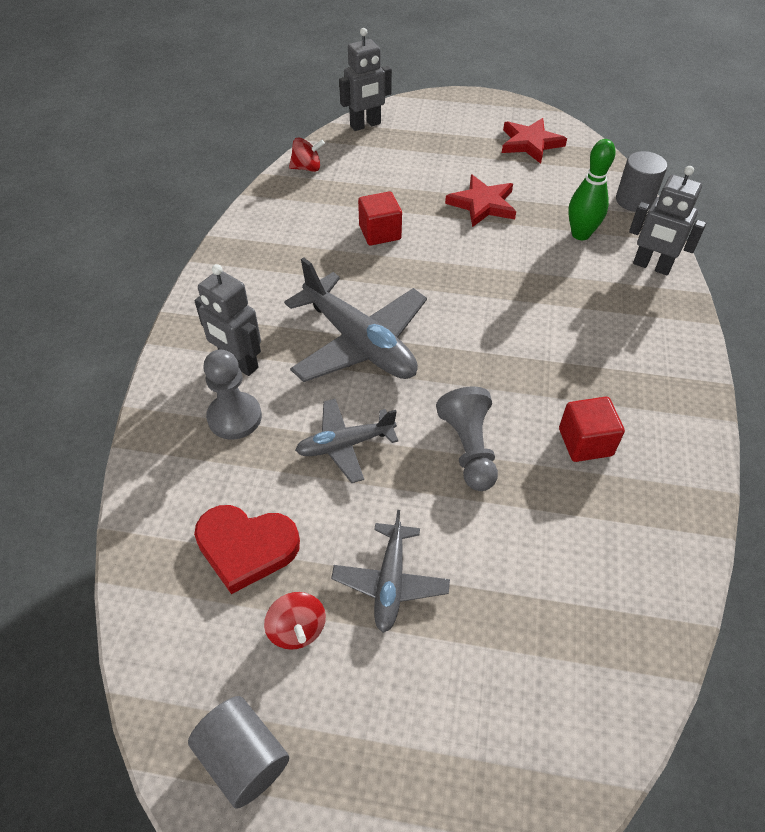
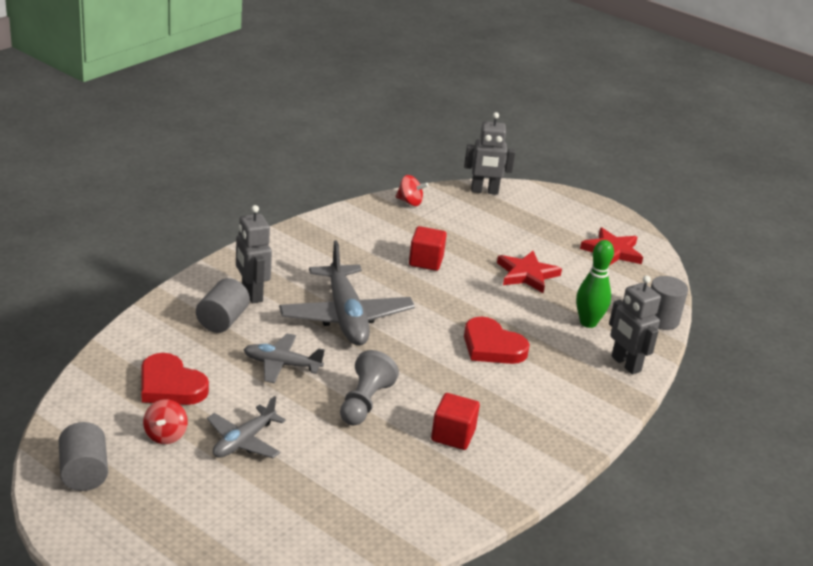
camera: 25 degrees right, 20 degrees down
grey pawn [203,349,262,440] -> grey cylinder [196,278,250,333]
none -> red heart [464,317,529,364]

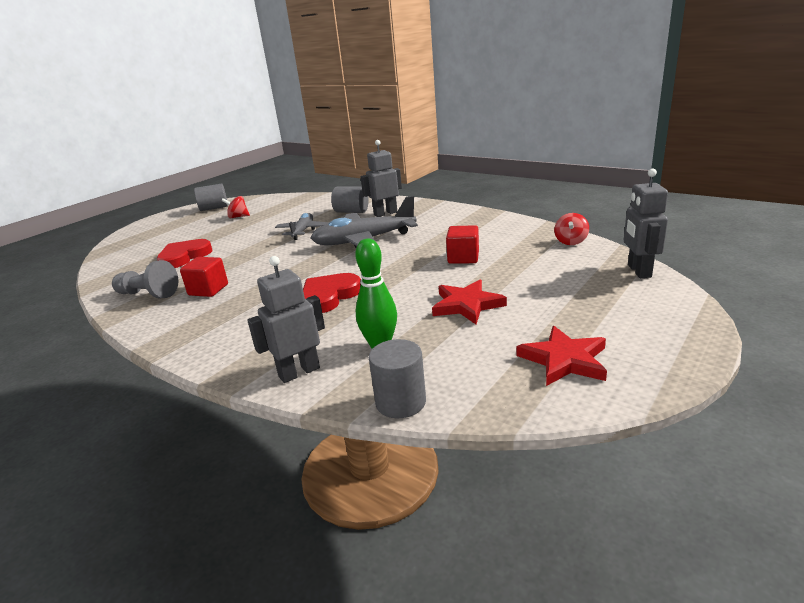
camera: 95 degrees right, 5 degrees down
red heart [141,353,209,405] -> red heart moved to [157,239,212,268]
grey plane [207,396,286,458] -> none
grey pawn [340,350,399,425] -> grey pawn moved to [112,260,178,299]

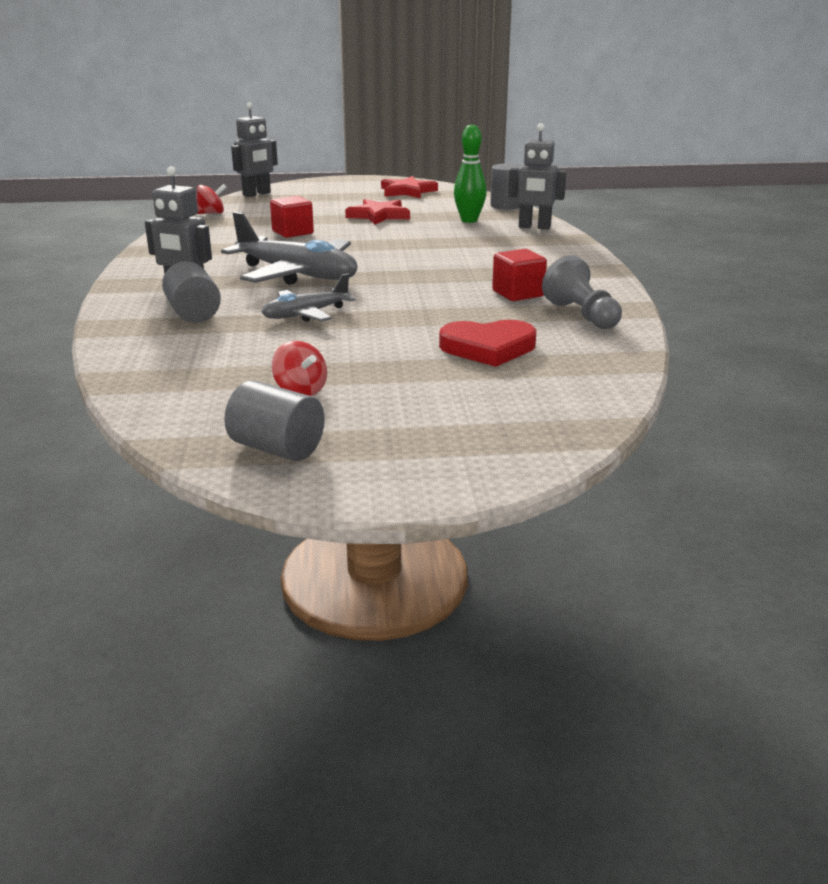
camera: 135 degrees left, 0 degrees up
red heart [303,273,361,313] -> none

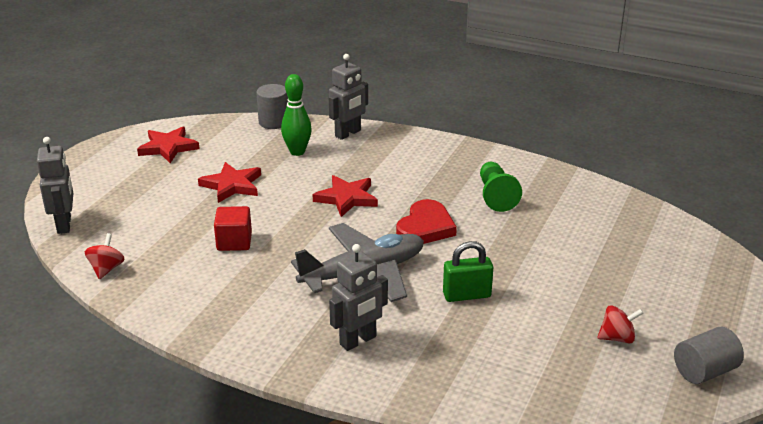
camera: 60 degrees left, 5 degrees up
grey cylinder [162,261,221,323] -> none
grey plane [261,274,355,322] -> green padlock [443,241,493,302]
red heart [439,320,536,367] -> red heart moved to [396,199,457,244]
red cube [492,249,547,301] -> green pawn [480,162,522,212]
grey pawn [542,255,622,329] -> none
none -> red star [312,175,378,217]

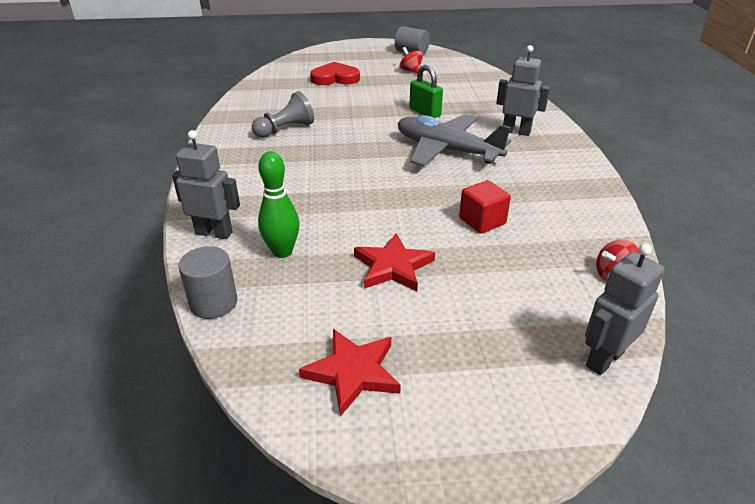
camera: 120 degrees left, 5 degrees up
red star [312,175,378,217] -> none
red heart [396,199,457,244] -> red heart moved to [310,62,360,85]
green pawn [480,162,522,212] -> grey pawn [252,91,314,138]

